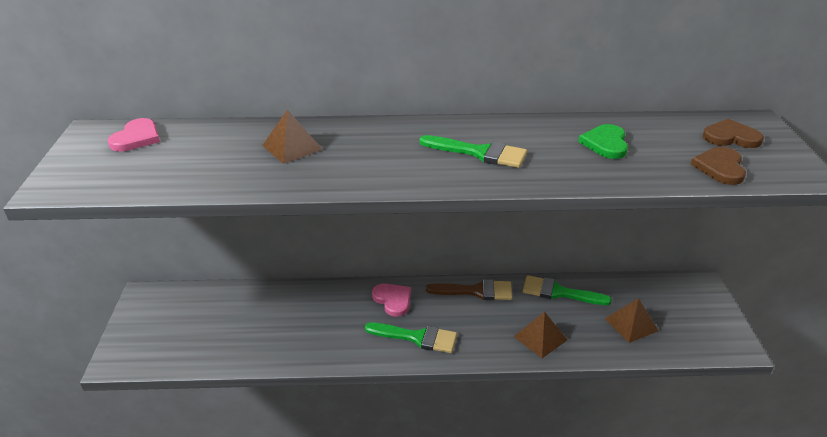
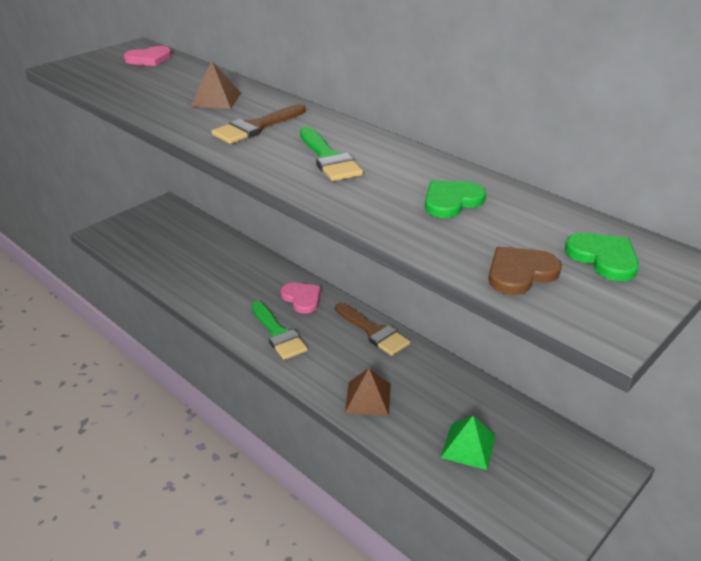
camera: 45 degrees right, 0 degrees up
pink heart [372,283,411,317] -> pink heart turned 45 degrees counterclockwise [281,283,321,314]
green brush [523,275,612,305] -> none
brown pyramid [605,298,659,343] -> green pyramid [441,416,496,470]
brown heart [703,119,764,148] -> green heart [565,233,639,281]
none -> brown brush [211,104,306,144]

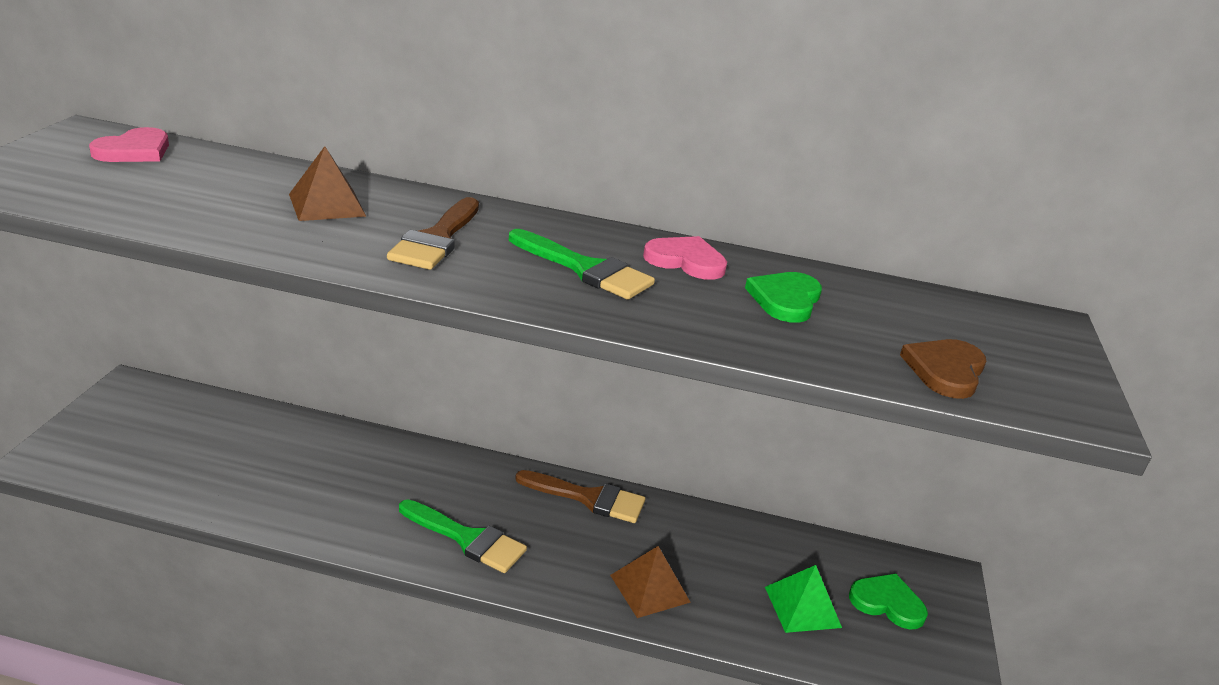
camera: 35 degrees left, 5 degrees down
pink heart [281,283,321,314] -> pink heart moved to [643,236,727,280]
green heart [565,233,639,281] -> green heart moved to [849,574,928,630]

